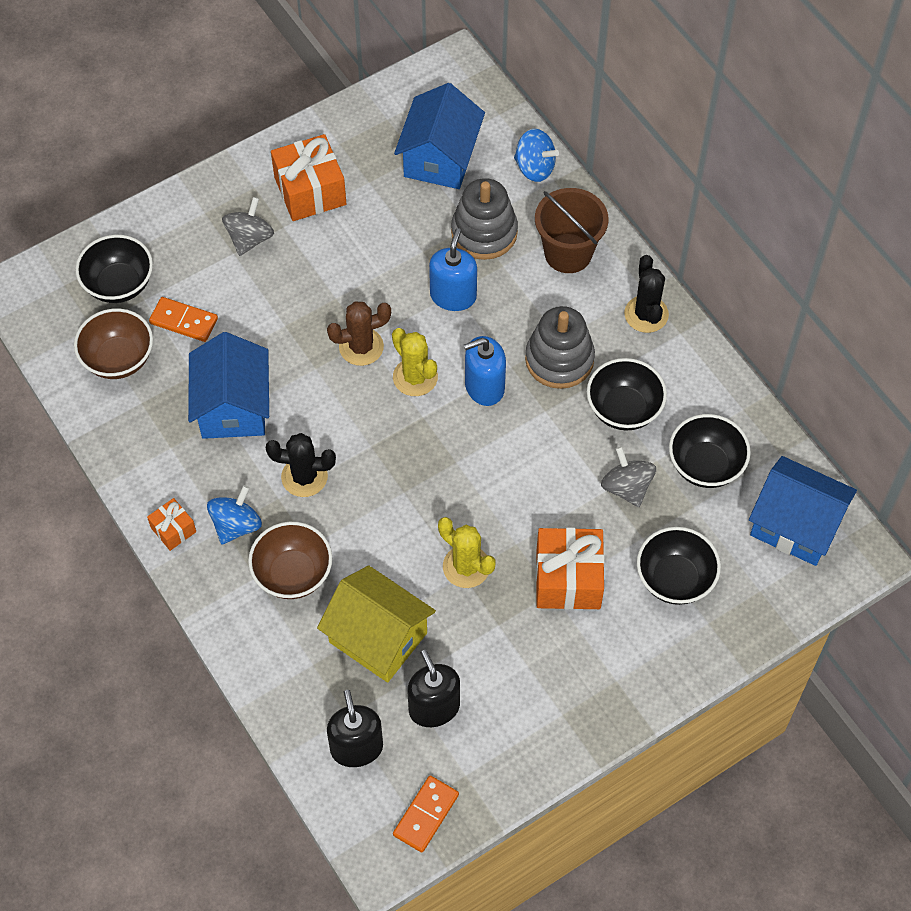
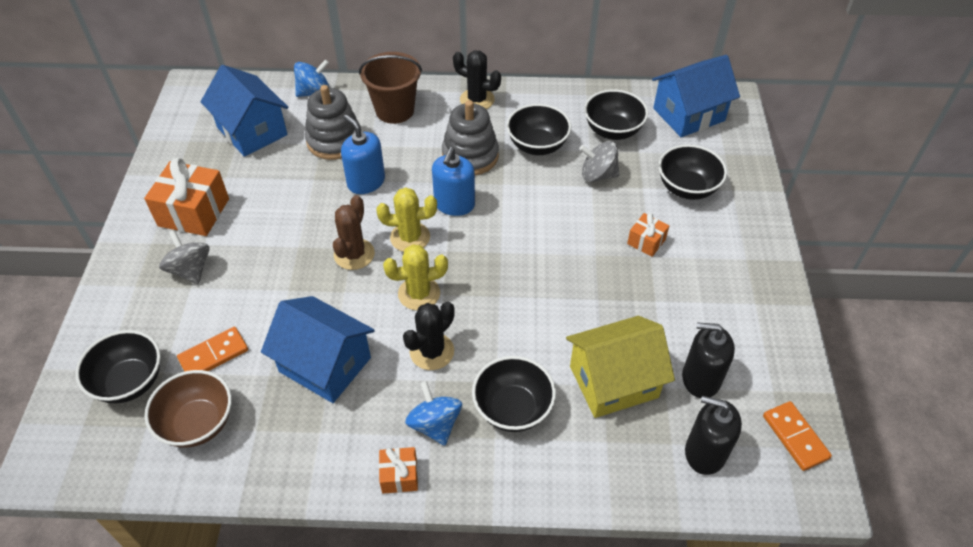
camera: 55 degrees left, 10 degrees down
brown bowl [248,522,332,599] -> black bowl [472,356,556,432]
yellow cactus [438,517,496,588] -> yellow cactus moved to [383,244,448,310]
orange gift [536,527,605,610] -> orange gift [627,213,669,257], size x0.52

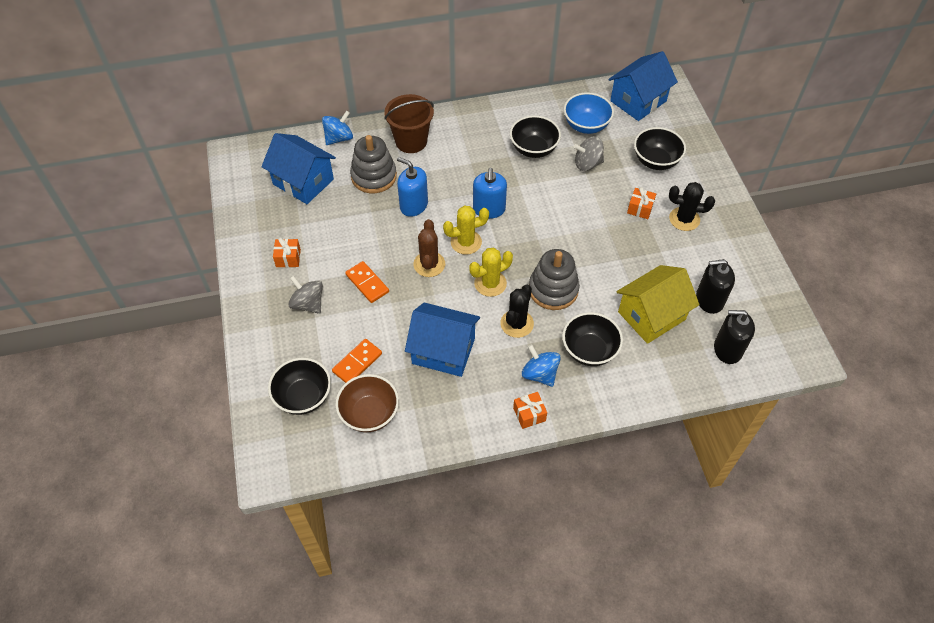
camera: 15 degrees left, 5 degrees up
orange gift [144,158,229,236] -> orange gift [273,237,301,267], size x0.52
grey stacking toy [442,100,499,175] -> grey stacking toy moved to [529,249,580,310]
black cactus [453,50,501,109] -> black cactus moved to [669,182,715,231]
black bowl [584,89,648,140] -> blue bowl [564,92,614,134]
orange domino [763,401,832,471] -> orange domino moved to [345,261,389,303]

